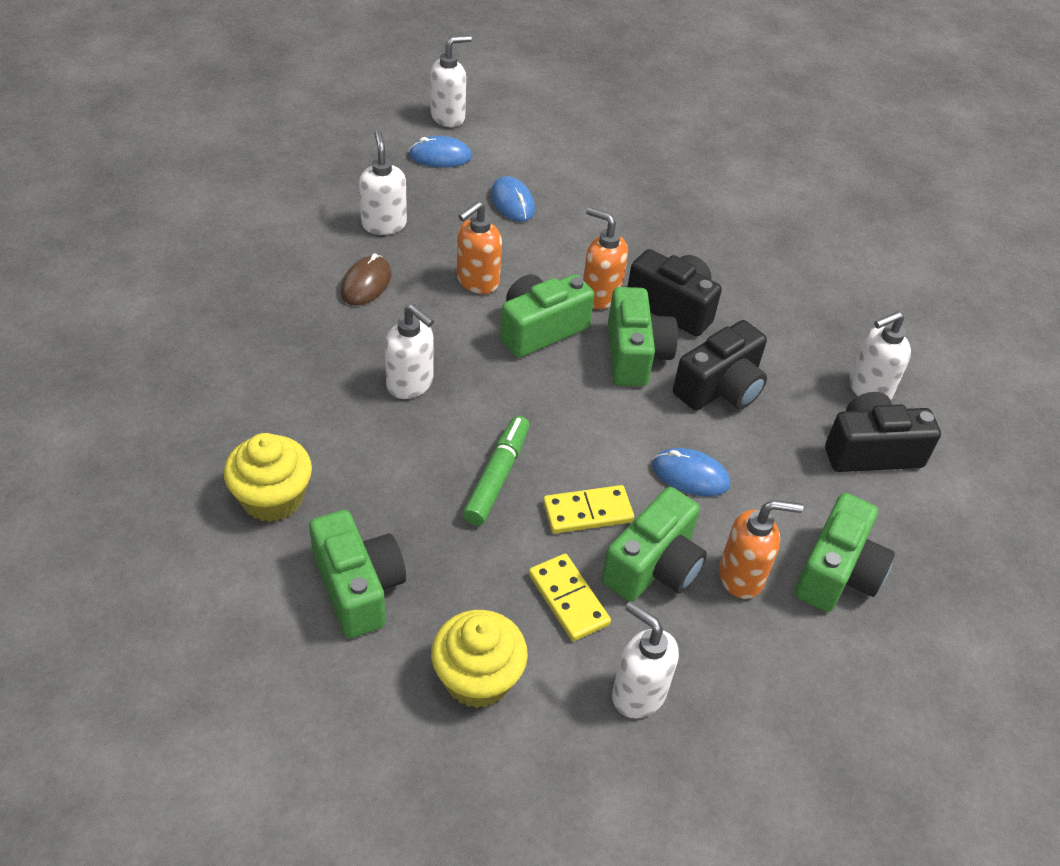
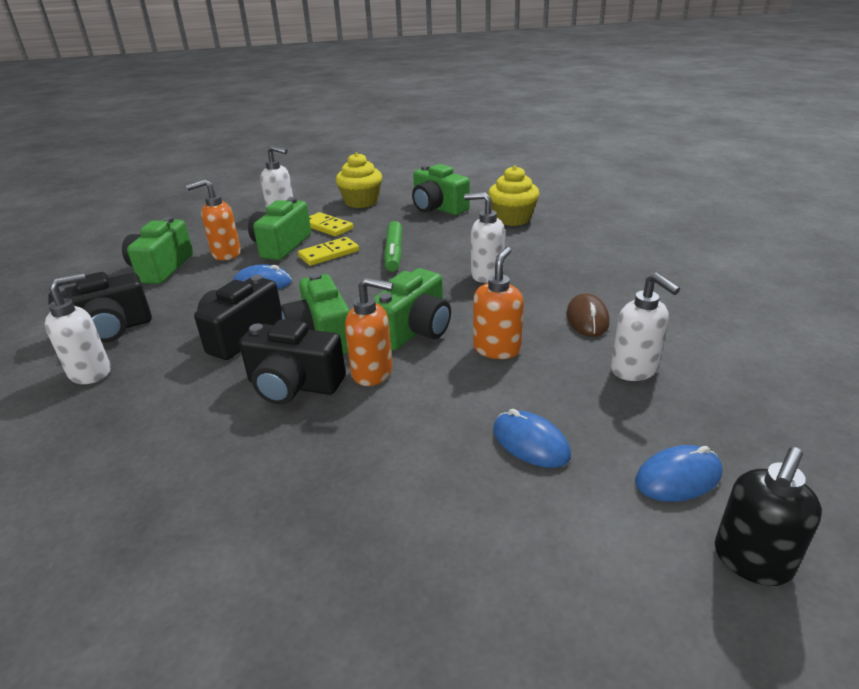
camera: 165 degrees right, 15 degrees down
white soap dispenser [431,35,472,127] -> black soap dispenser [715,447,822,586]

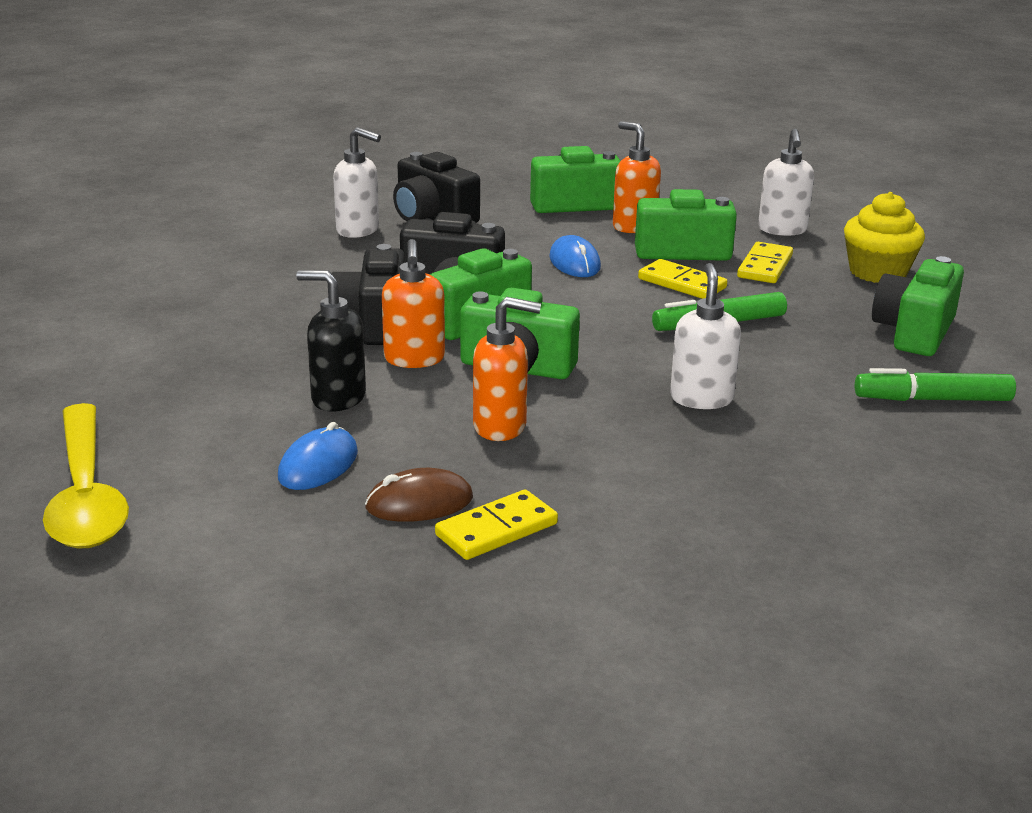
camera: 70 degrees right, 5 degrees down
yellow cupcake [488,166,540,226] -> green marker [855,368,1016,401]
brown mouse [566,293,610,337] -> brown mouse moved to [365,468,473,522]
white soap dispenser [611,273,680,381] -> yellow domino [435,490,558,560]
blue mouse [635,445,722,502] -> none
black soap dispenser [715,447,822,586] -> black soap dispenser moved to [296,270,366,411]
none -> yellow spoon [43,403,129,549]

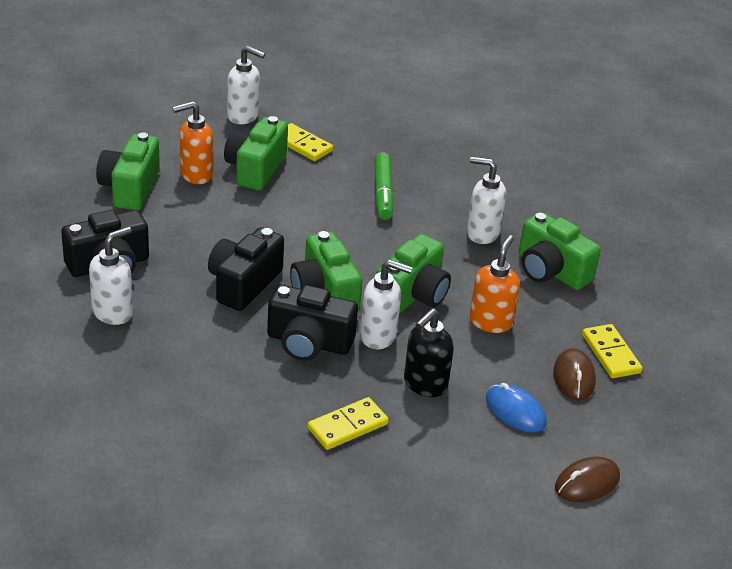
camera: 75 degrees left, 10 degrees up
yellow spoon [43,403,129,549] -> none
orange soap dispenser [382,239,445,368] -> white soap dispenser [360,260,413,349]
blue mouse [549,235,601,277] -> none
yellow domino [638,259,727,299] -> yellow domino moved to [308,397,389,450]
yellow cupcake [844,192,925,283] -> none
green marker [855,368,1016,401] -> none
green camera [872,256,964,356] -> green camera moved to [519,212,601,290]
none -> brown mouse [555,457,620,502]

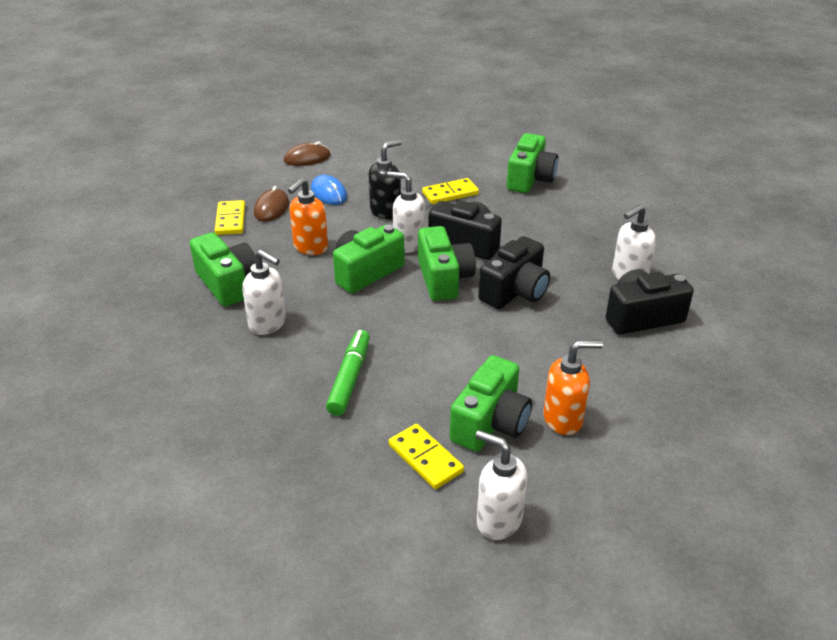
camera: 165 degrees left, 0 degrees up
green camera [96,132,160,210] -> green camera moved to [507,133,558,193]

